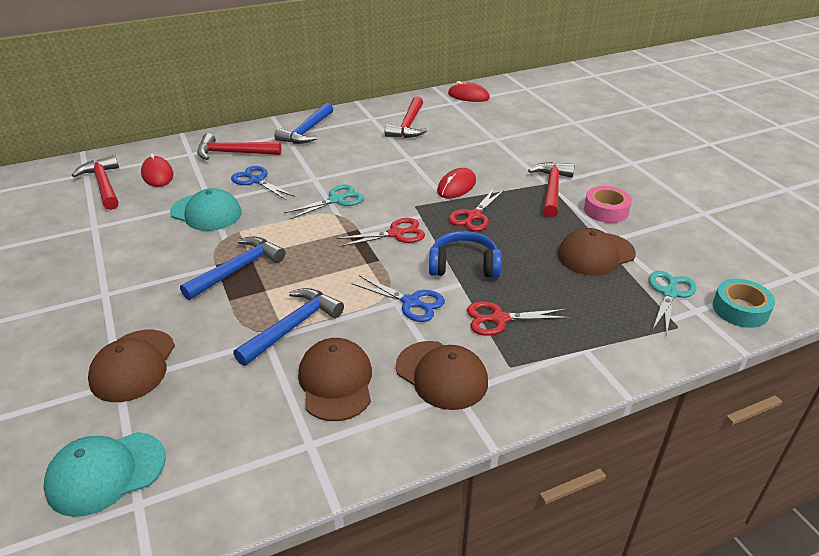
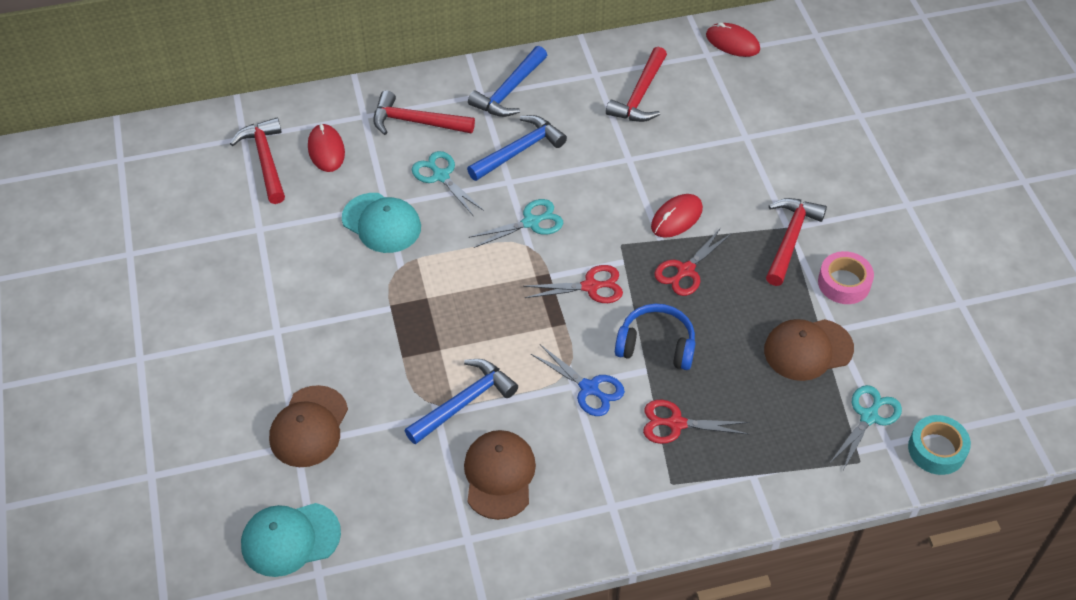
camera: 10 degrees right, 15 degrees up
blue hammer [180,236,285,300] -> blue hammer moved to [467,115,567,181]
blue scissors [231,166,295,200] -> turquoise scissors [412,151,484,215]
brown cap [396,341,488,410] -> none

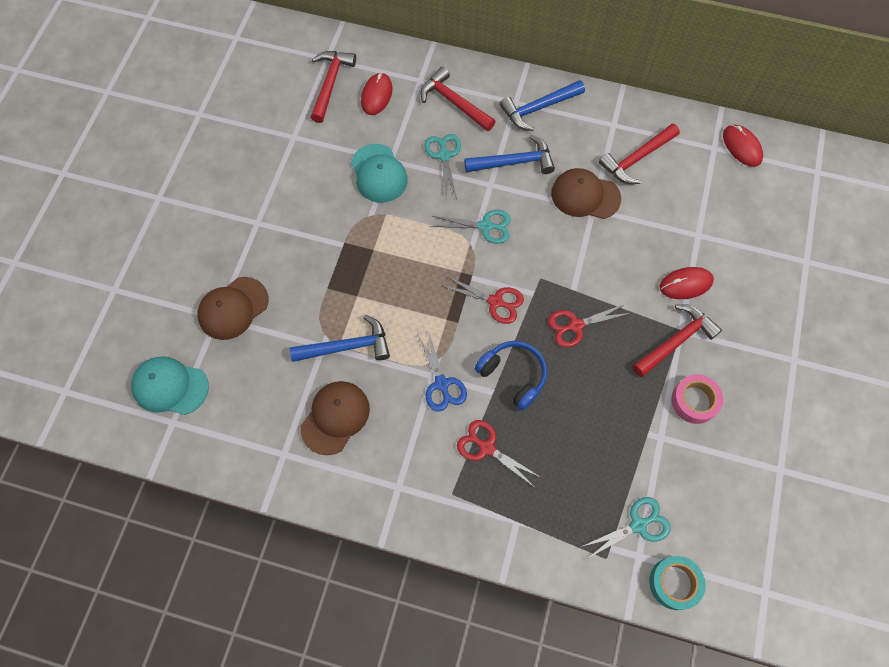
camera: 30 degrees right, 15 degrees up
red mouse [651,194,703,238] -> red mouse moved to [660,267,714,299]
brown cap [764,319,854,381] -> brown cap moved to [551,168,621,219]

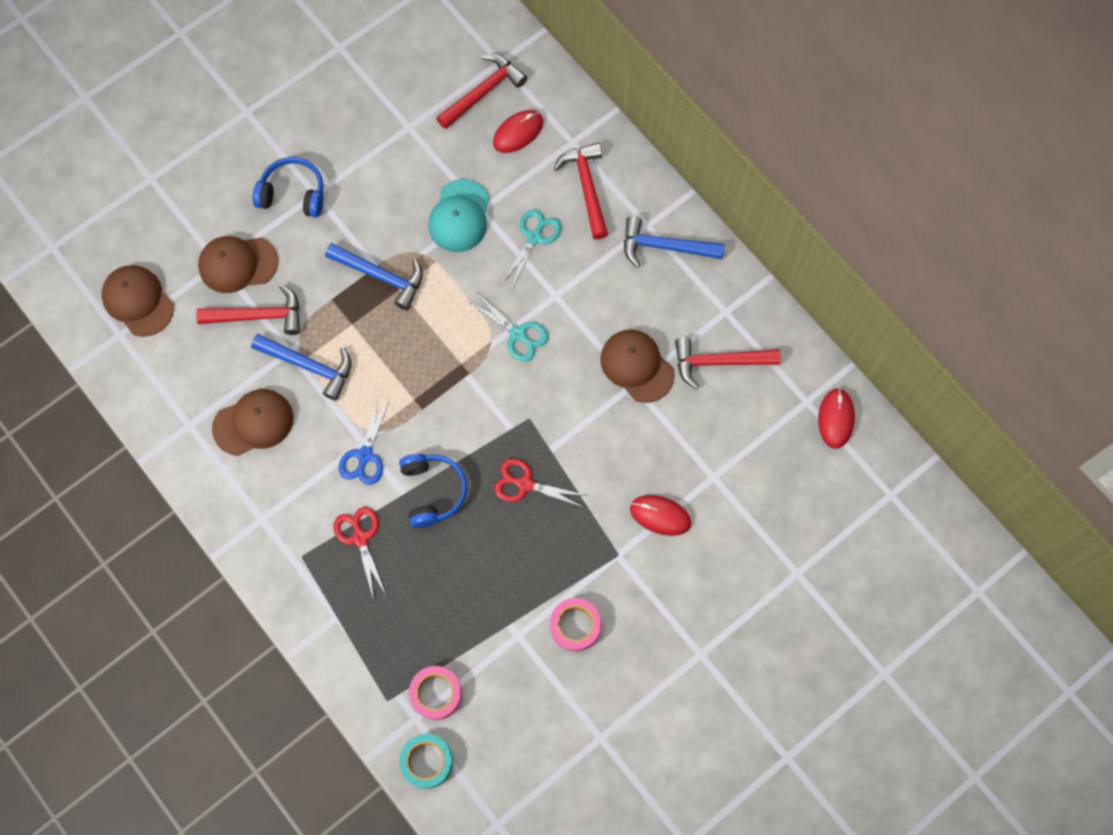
camera: 35 degrees right, 5 degrees up
turquoise cap [131,356,209,415] -> brown cap [102,265,174,337]
red scissors [442,276,524,324] -> none
blue hammer [464,134,555,174] -> blue hammer moved to [325,243,423,310]
turquoise scissors [581,497,671,559] -> pink tape [409,666,462,720]
red hammer [633,304,722,377] -> red hammer moved to [196,284,300,335]
none -> blue headphones [253,157,323,218]

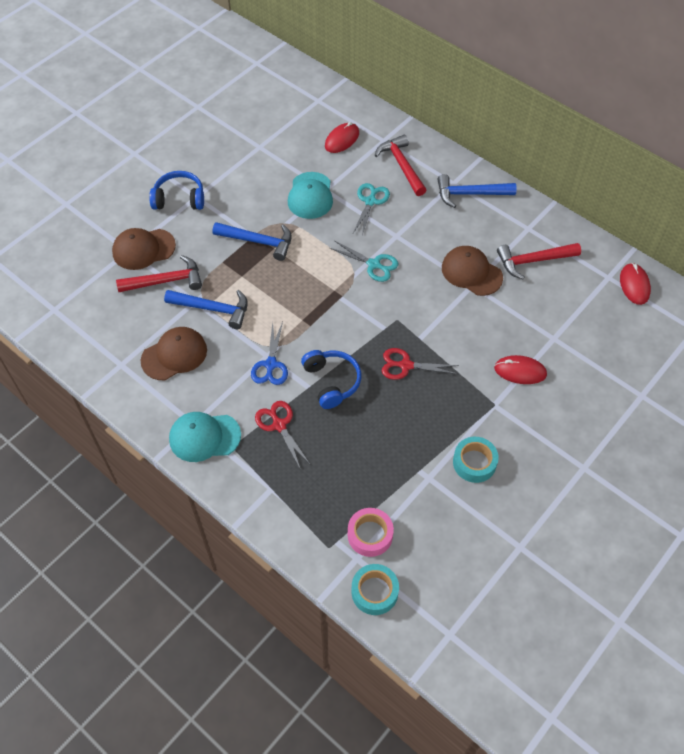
camera: 10 degrees left, 15 degrees down
brown cap [102,265,174,337] -> none
red hammer [436,54,527,129] -> none
pink tape [550,598,601,652] -> turquoise tape [453,437,499,483]
none -> turquoise cap [169,412,241,462]

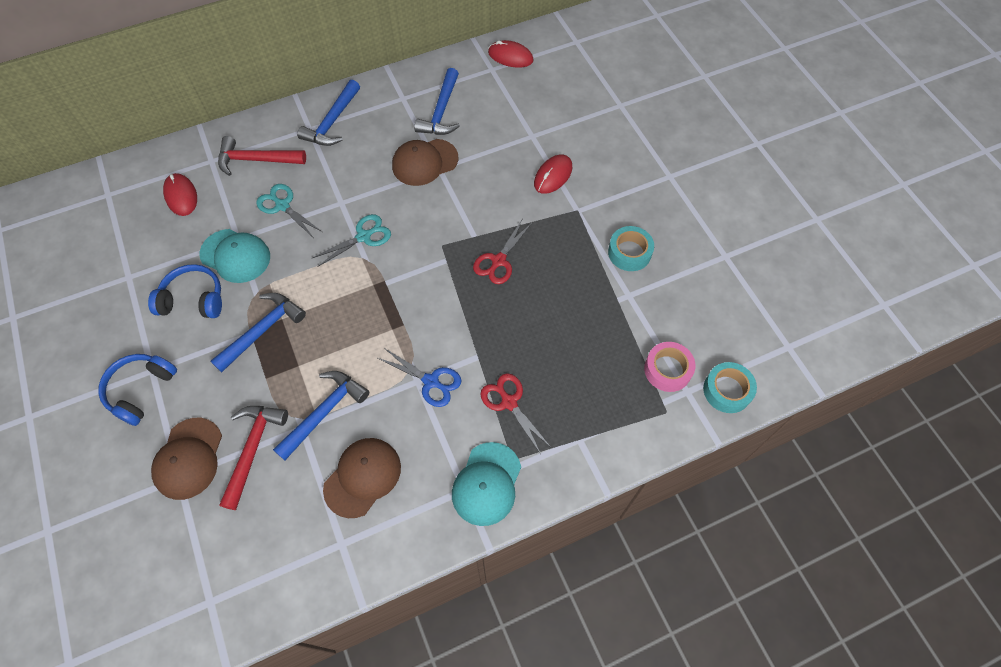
camera: 65 degrees left, 5 degrees up
brown cap [141,327,207,380] -> brown cap turned 45 degrees clockwise [323,438,401,518]
red scissors [255,401,310,470] -> red scissors turned 60 degrees clockwise [480,373,550,454]
blue headphones [301,350,361,409] -> blue headphones moved to [148,264,222,318]
red hammer [497,243,581,279] -> blue hammer [414,68,460,135]

